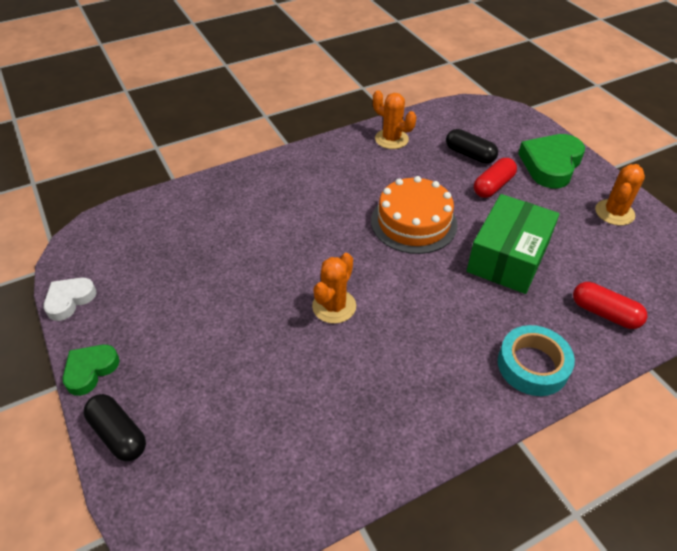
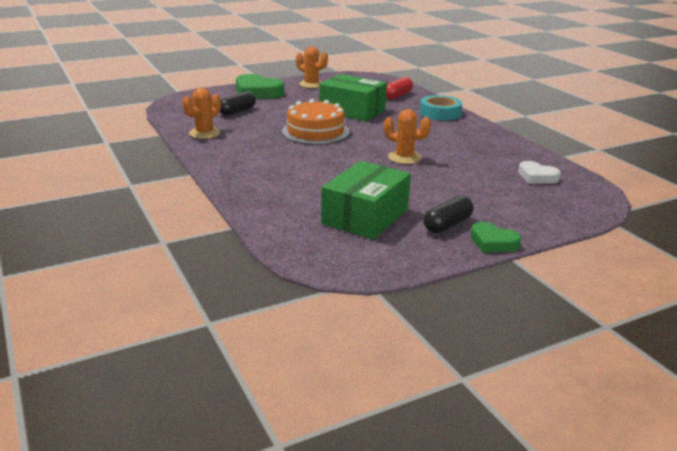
camera: 90 degrees left, 20 degrees down
white heart [43,278,96,321] -> white heart moved to [518,161,561,184]
black capsule [84,394,146,461] -> black capsule moved to [423,196,474,233]
red capsule [474,158,517,198] -> none
none -> green box [321,161,411,239]

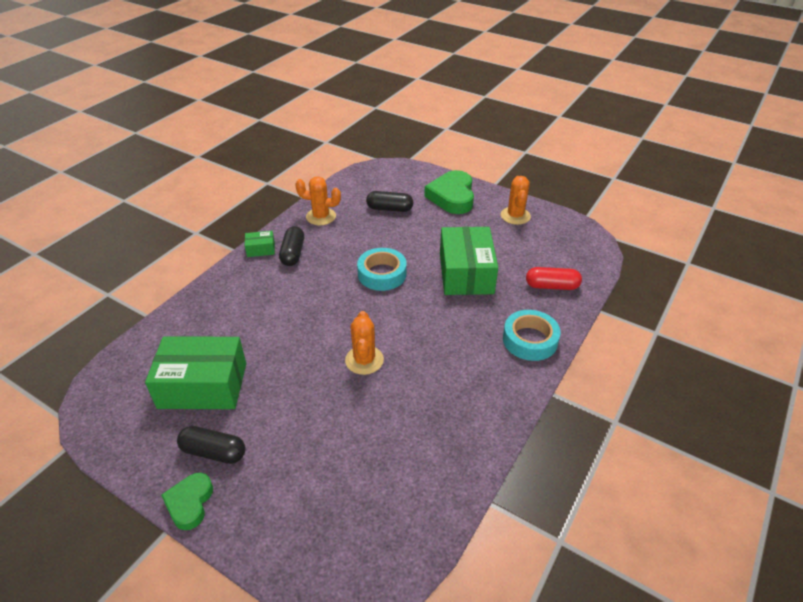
camera: 60 degrees right, 15 degrees up
orange cake [282,99,350,145] -> turquoise tape [357,248,407,291]
white heart [518,161,561,184] -> none
none -> green box [245,231,275,257]
none -> black capsule [279,226,304,266]

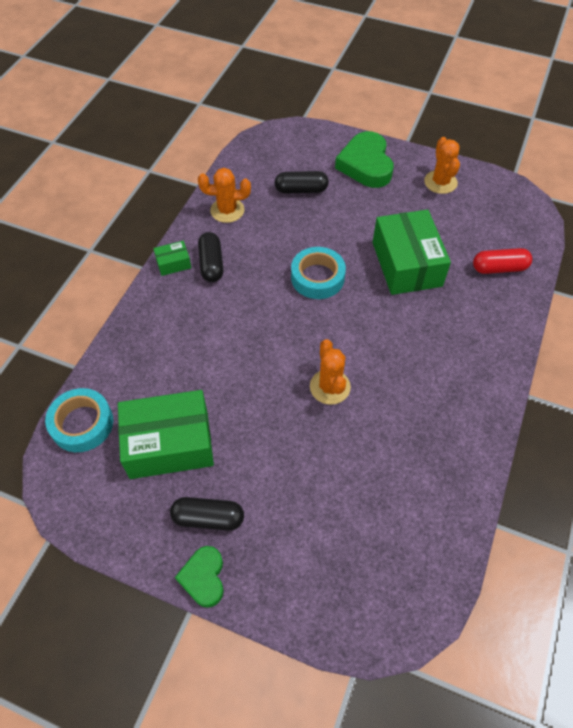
camera: 10 degrees left, 15 degrees up
turquoise tape [503,310,561,361] -> turquoise tape moved to [45,388,113,452]

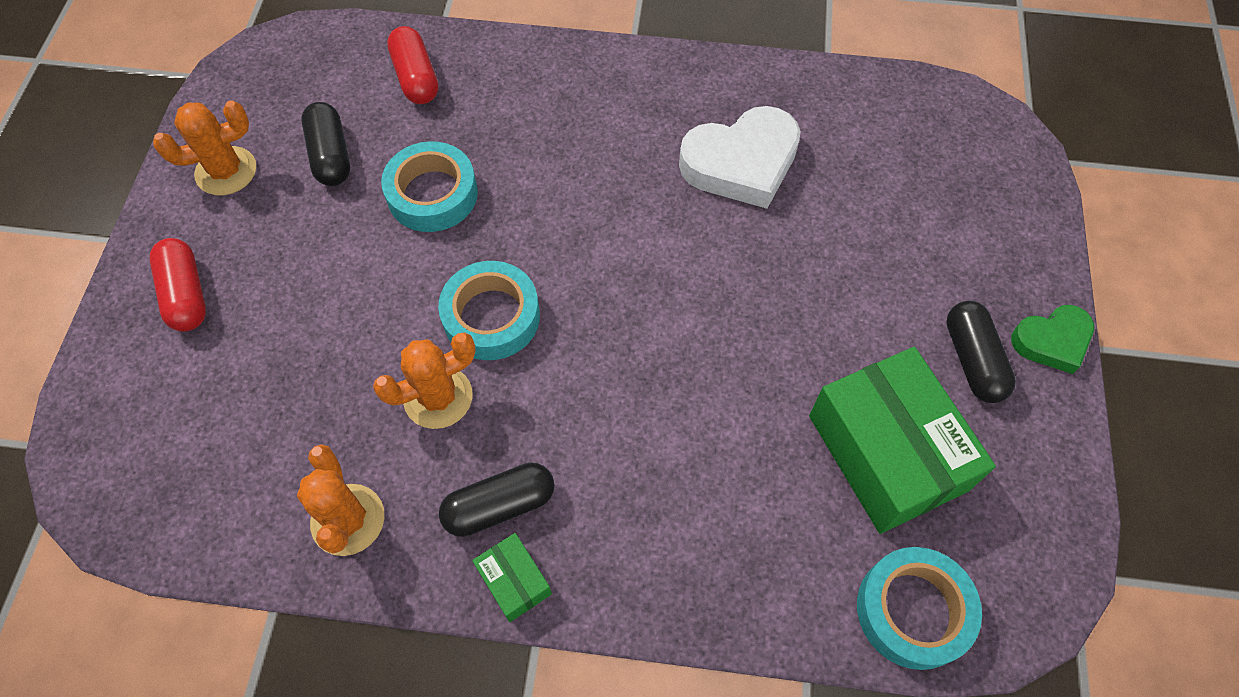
camera: 105 degrees left, 5 degrees up
black capsule [275,171,329,194] -> black capsule moved to [301,102,350,186]
orange cactus [310,339,351,405] -> orange cactus moved to [373,332,476,429]
green heart [335,131,394,188] -> red capsule [150,238,206,332]
green box [373,210,451,295] -> turquoise tape [381,141,478,232]
none -> white heart [679,106,801,209]

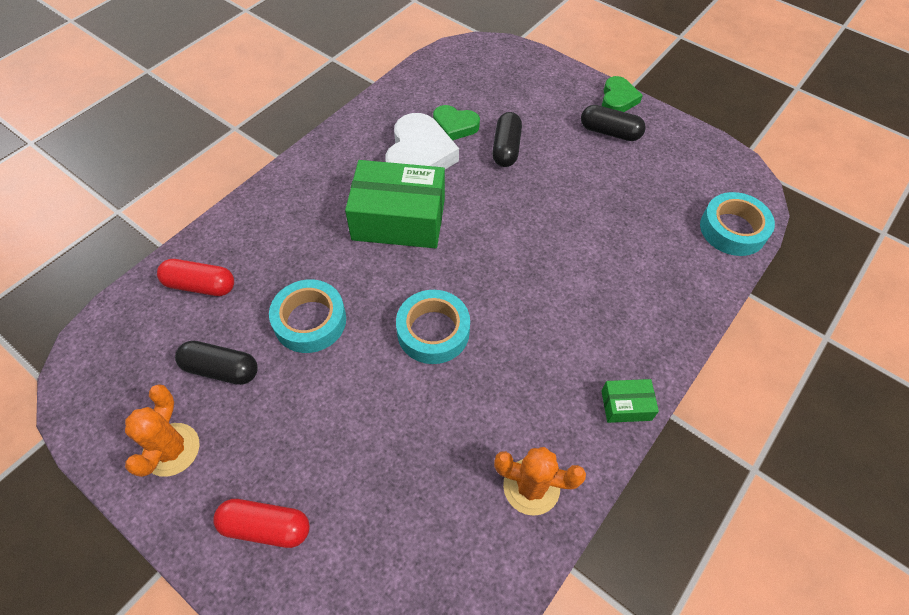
camera: 60 degrees left, 5 degrees down
orange cactus [373,332,476,429] -> none
black capsule [439,462,554,537] -> black capsule moved to [492,112,522,167]
green box [809,347,996,534] -> green box moved to [345,160,445,248]
none -> green heart [433,105,480,140]

